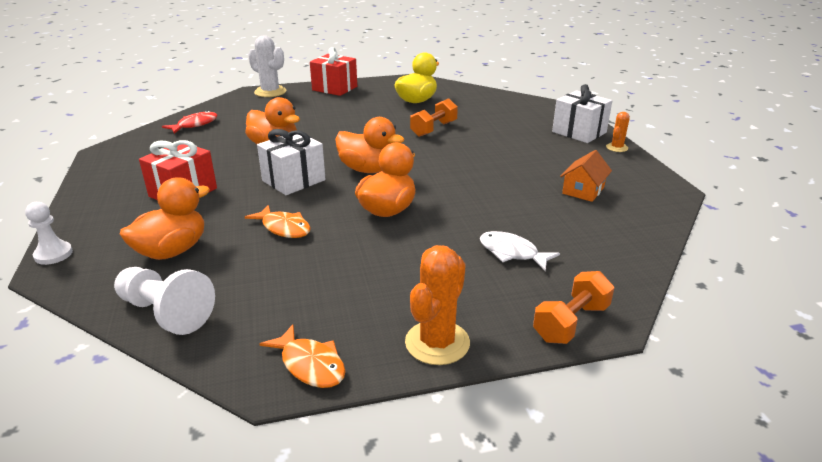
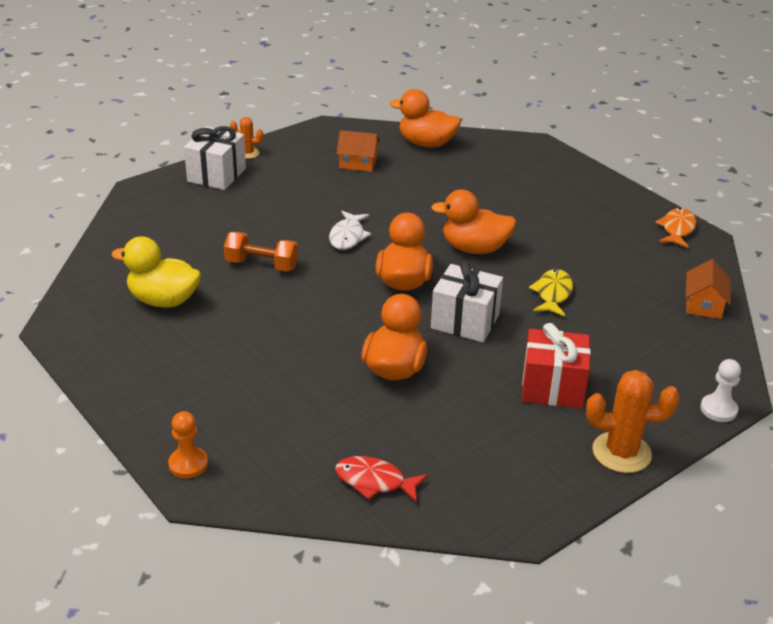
camera: 115 degrees left, 5 degrees up
white pawn [114,267,215,335] -> orange house [686,259,731,319]
orange duck [120,178,210,260] -> orange duck moved to [389,89,461,148]
orange fish [245,205,311,238] -> yellow fish [529,269,573,316]
white cactus [248,35,286,97] -> orange pawn [168,411,208,478]
red gift [310,47,357,96] -> none
orange cactus [405,245,470,365] -> orange cactus moved to [586,370,680,473]
white fish [480,231,560,271] -> white fish moved to [329,211,371,250]
orange dumbbell [533,271,614,344] -> none

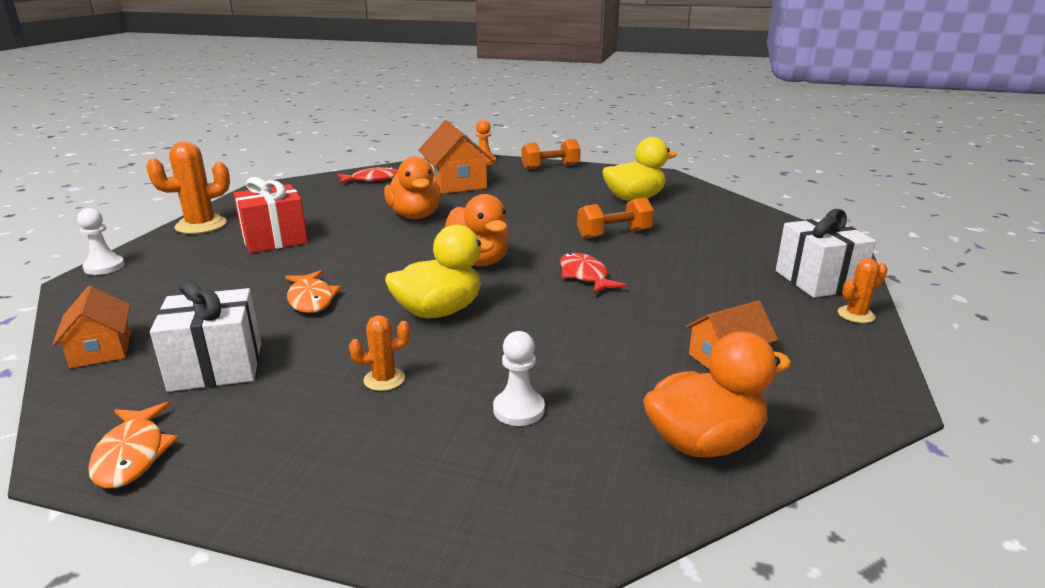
camera: 145 degrees right, 10 degrees down
white fish [329,211,371,250] -> red fish [560,253,626,294]
orange duck [431,189,517,254] -> yellow duck [385,225,494,318]
white gift [431,260,503,342] -> white gift moved to [150,279,261,392]
yellow fish [529,269,573,316] -> orange fish [285,270,341,313]
none -> orange cactus [349,315,410,391]
none -> orange house [419,120,493,194]
none -> white pawn [493,331,545,426]
none -> orange dumbbell [522,139,581,170]

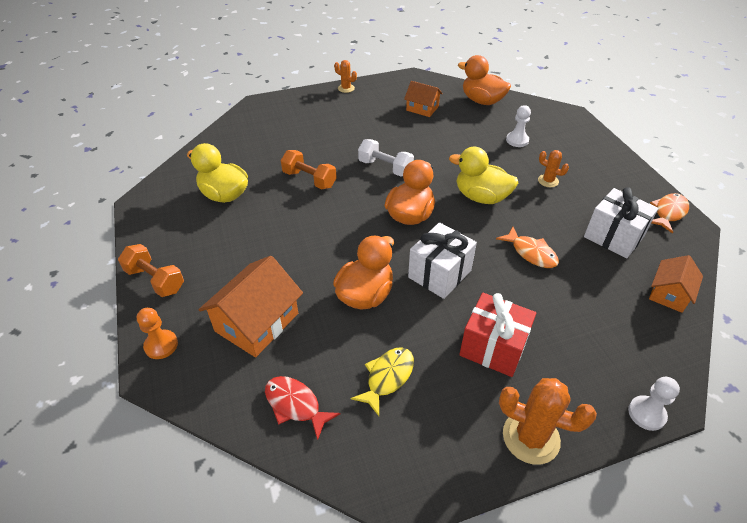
camera: 125 degrees left, 20 degrees up
orange fish [285,270,341,313] -> orange fish turned 105 degrees clockwise [496,227,559,268]
red fish [560,253,626,294] -> white dumbbell [358,139,414,177]
white gift [776,209,876,298] -> white gift moved to [408,222,477,299]
none -> yellow fish [351,347,414,416]

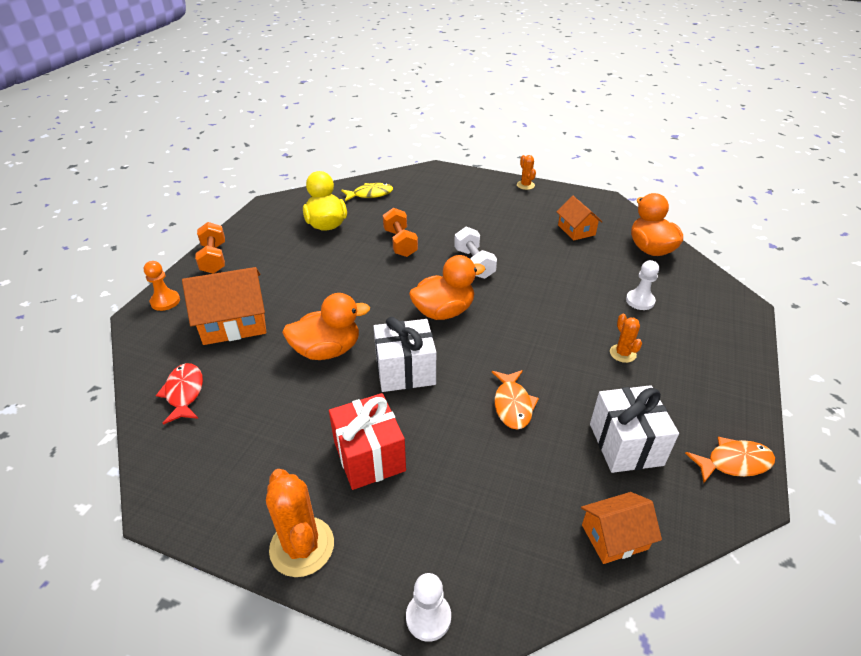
camera: 40 degrees right, 5 degrees down
yellow fish [351,347,414,416] -> yellow fish moved to [341,183,393,201]
yellow duck [449,147,518,204] -> none

